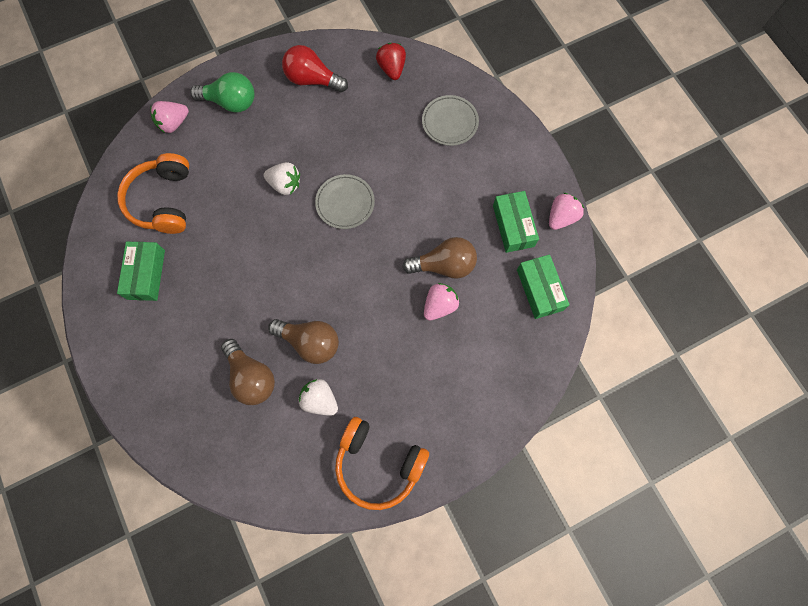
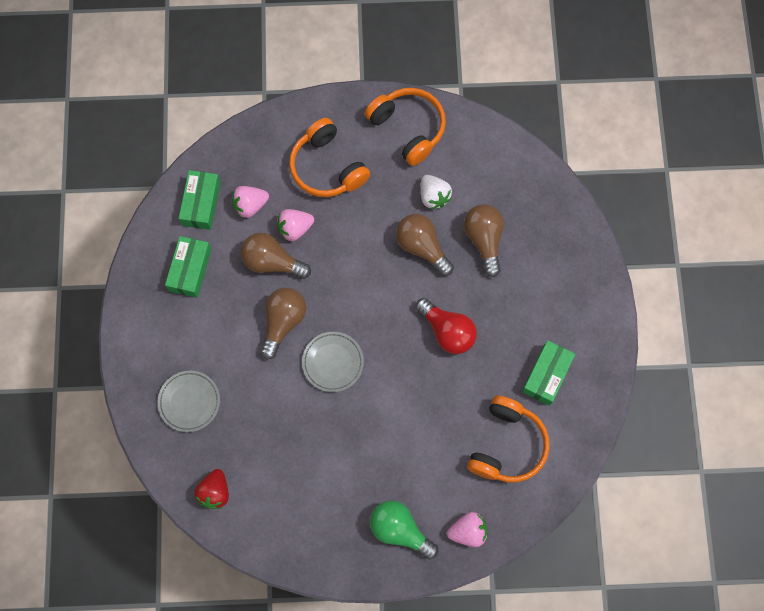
camera: 155 degrees left, 0 degrees up
white strawberry [264,162,300,195] -> none
red light bulb [282,45,348,92] -> red light bulb moved to [416,298,477,354]
pink strawberry [549,193,584,230] -> pink strawberry moved to [232,186,269,218]
none -> brown light bulb [261,288,306,359]
none -> orange headphones [289,118,370,197]

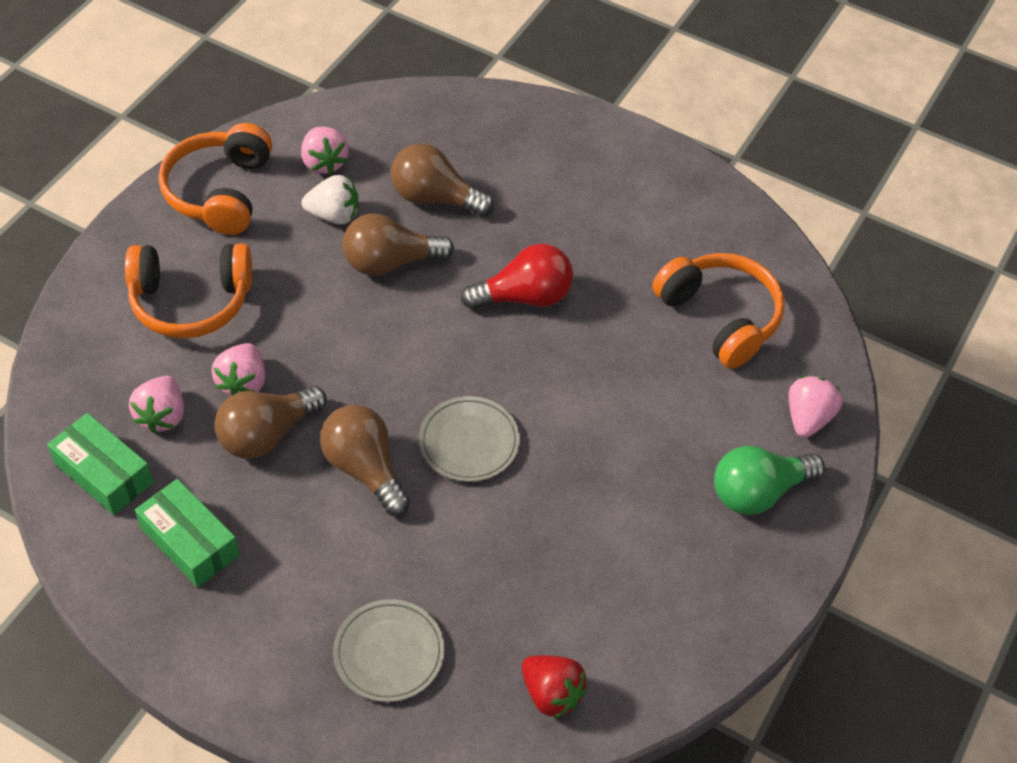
camera: 60 degrees left, 20 degrees down
orange headphones [365,88,446,166] -> orange headphones turned 75 degrees counterclockwise [158,123,272,235]
green box [522,340,575,406] -> none
none -> pink strawberry [301,126,349,175]

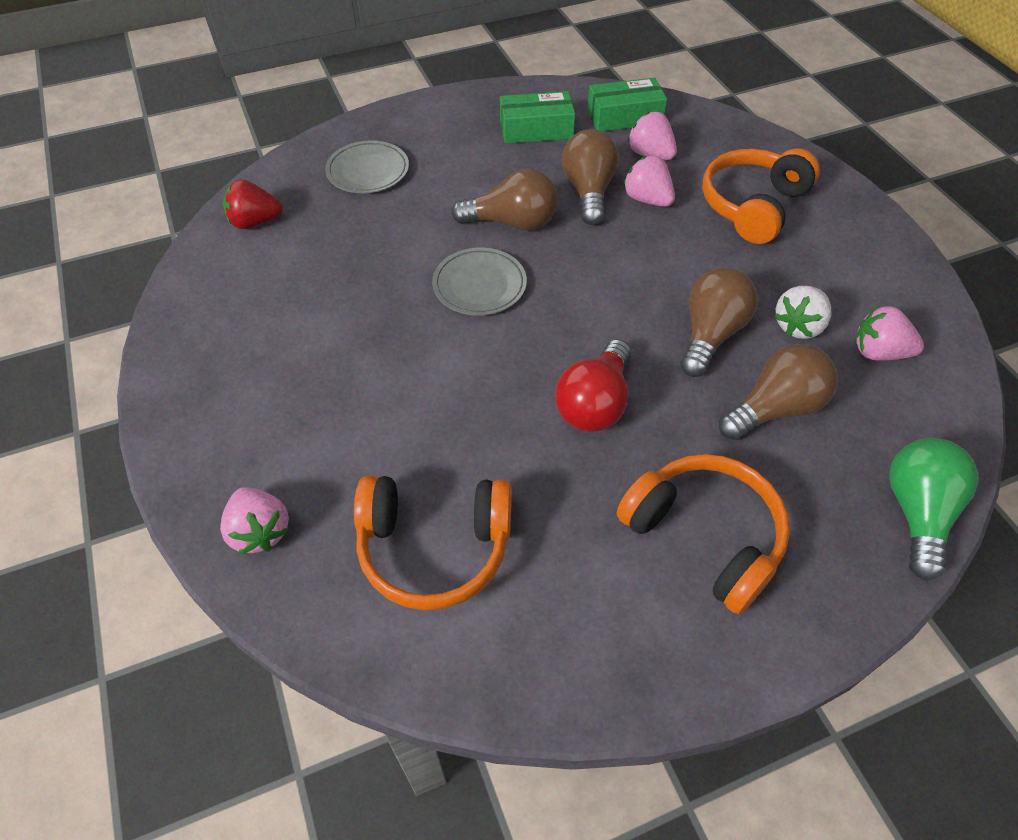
camera: 130 degrees right, 0 degrees up
orange headphones [158,123,272,235] -> orange headphones moved to [617,454,790,614]
green light bulb [714,446,825,515] -> green light bulb moved to [889,438,978,581]

